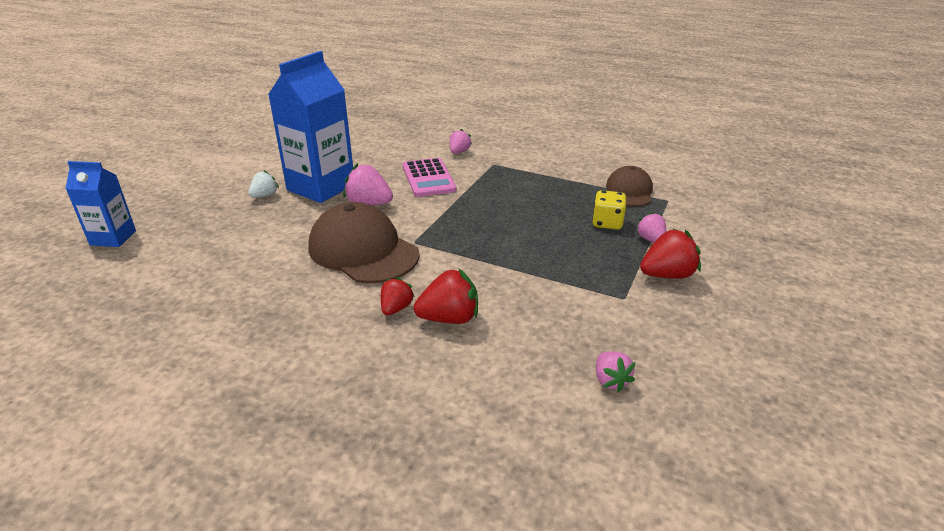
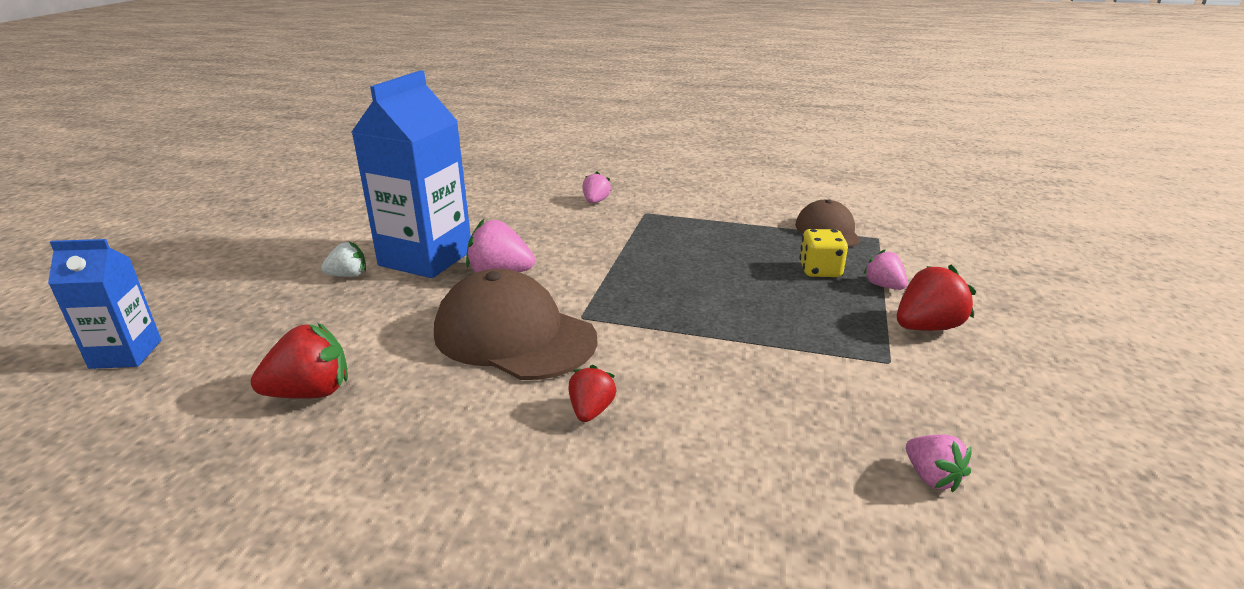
camera: 10 degrees left, 5 degrees down
white strawberry [248,170,279,198] -> white strawberry turned 45 degrees clockwise [321,242,366,277]
pink calculator [403,158,456,197] -> none
red strawberry [414,268,478,324] -> red strawberry moved to [251,322,348,399]

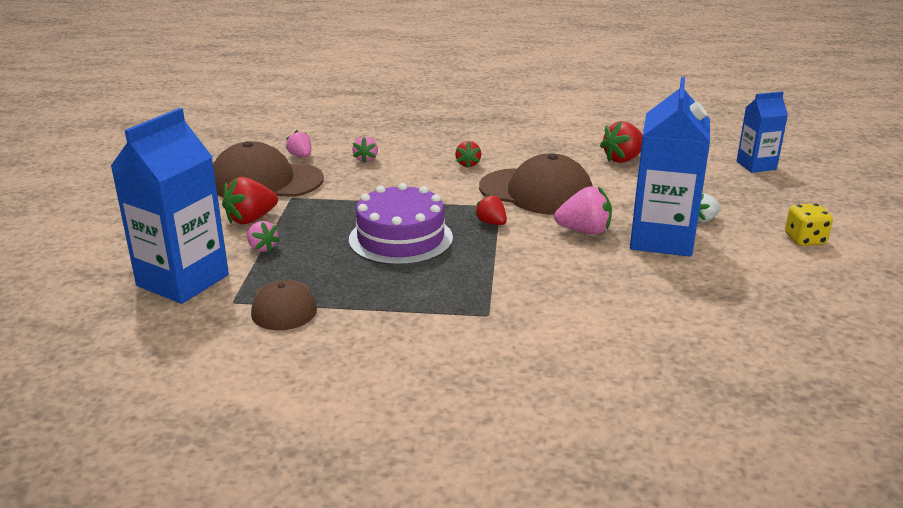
camera: 170 degrees right, 0 degrees up
pink strawberry [582,172,611,203] -> pink strawberry moved to [352,137,378,163]
yellow dice [799,229,848,277] -> yellow dice moved to [785,203,833,246]
none -> blue carton [111,108,229,304]
none -> brown cap [213,141,324,198]
none -> purple cake [349,183,453,265]
none -> red strawberry [474,194,507,225]

